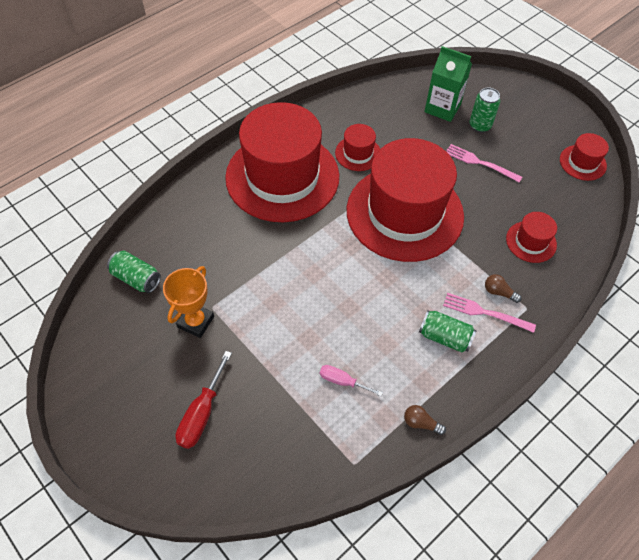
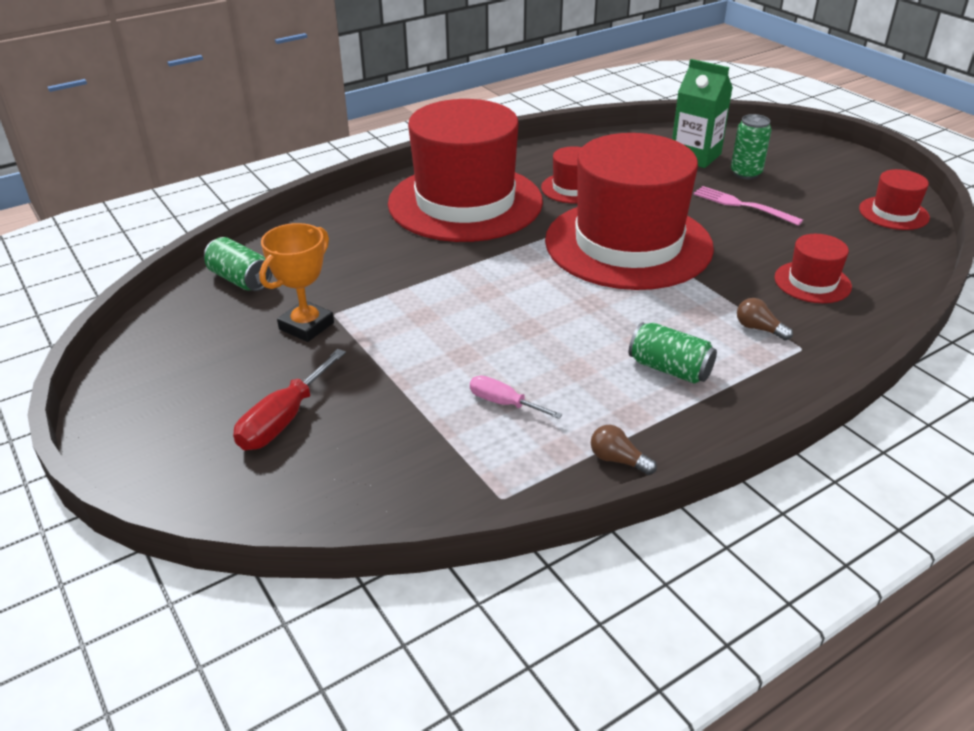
camera: 10 degrees right, 20 degrees down
pink fork [443,293,536,333] -> none

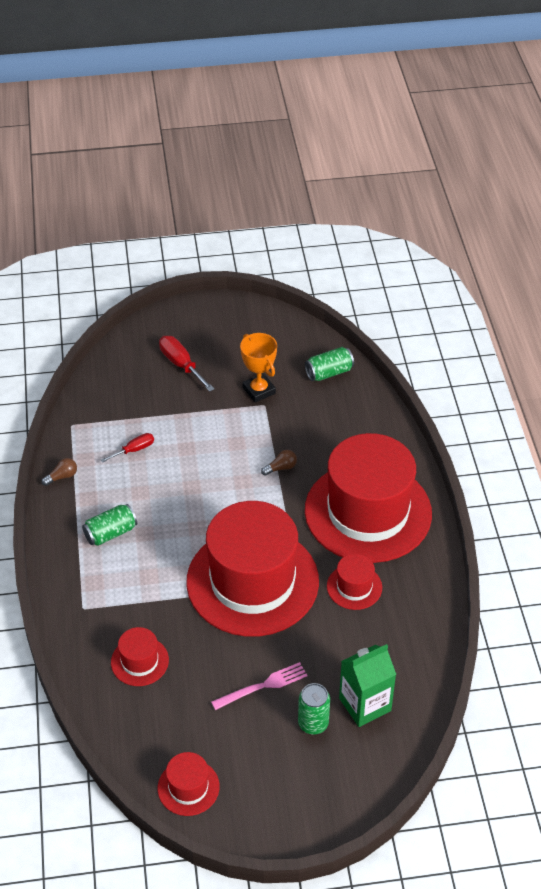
camera: 115 degrees right, 10 degrees up
pink screwdriver [470,375,562,419] -> red screwdriver [101,433,154,463]
brown light bulb [737,298,793,340] -> brown light bulb moved to [261,450,297,476]

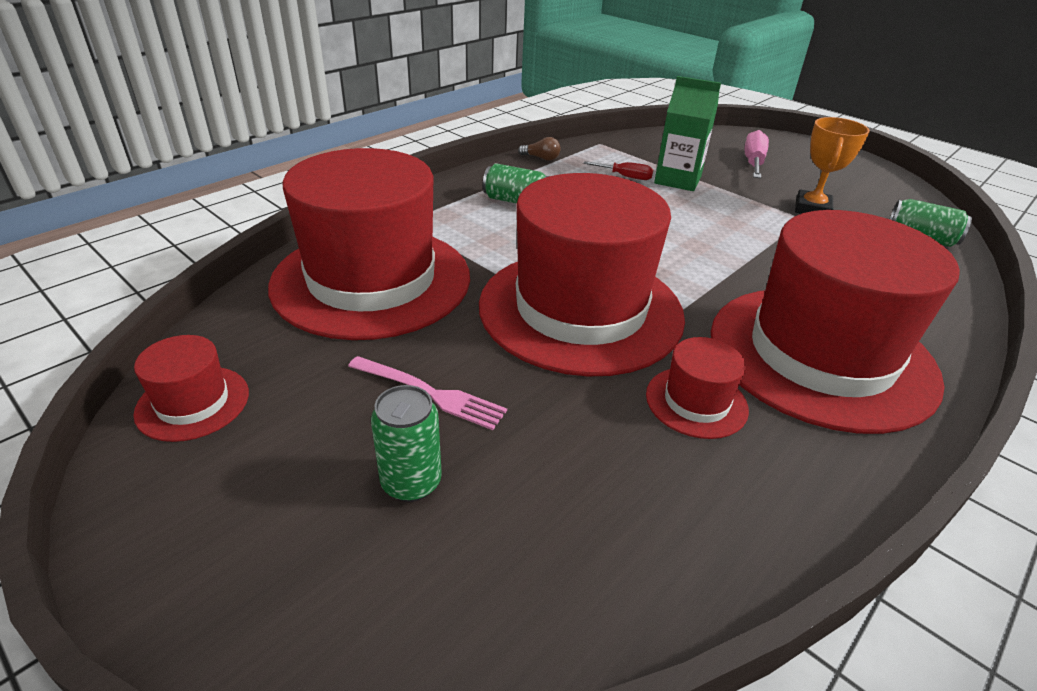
camera: 50 degrees right, 10 degrees down
red hat [111,627,169,686] -> red hat [268,148,470,340], size x2.39
red screwdriver [159,336,214,392] -> pink screwdriver [745,130,769,178]
brown light bulb [261,450,297,476] -> none
green carton [339,644,396,727] -> green carton moved to [654,76,721,191]

